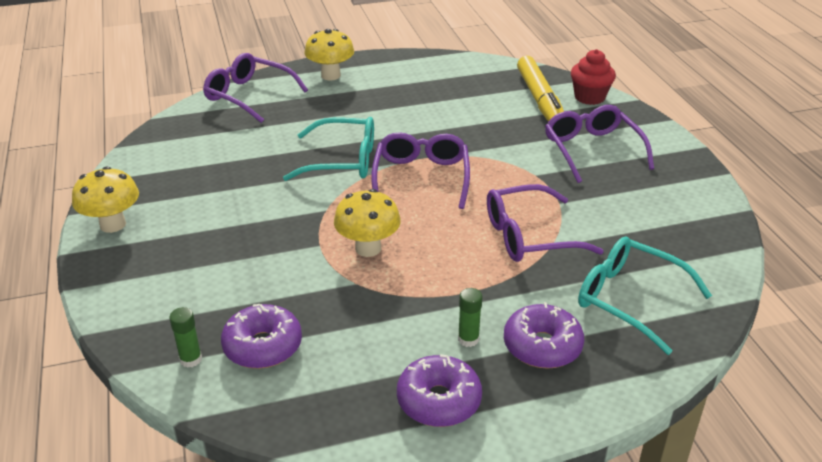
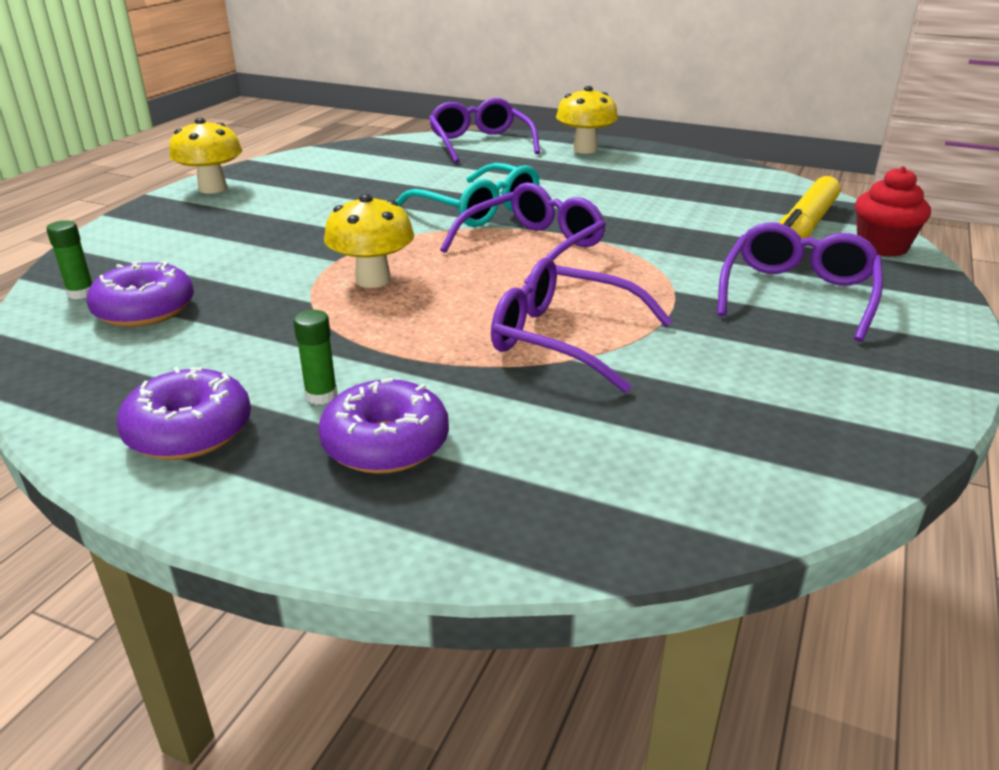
camera: 40 degrees right, 5 degrees down
turquoise glasses [578,236,712,355] -> none

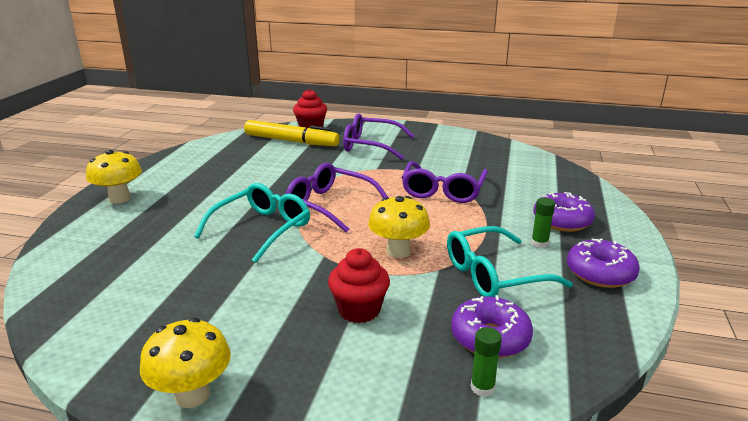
camera: 100 degrees left, 5 degrees down
purple glasses [429,98,540,163] -> none
none -> red cupcake [328,248,390,323]
none -> turquoise glasses [447,226,573,297]

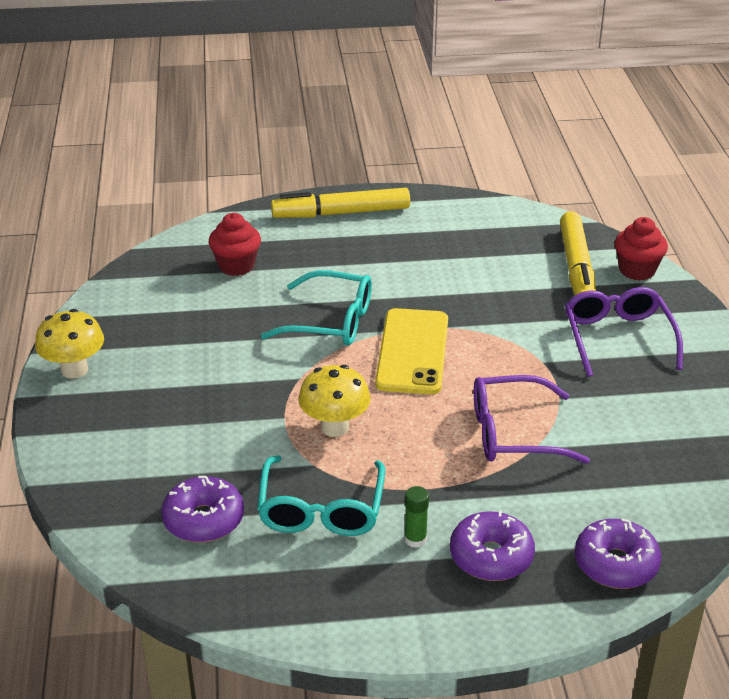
camera: 70 degrees right, 10 degrees up
yellow mushroom [86,150,142,203] -> yellow marker [271,188,410,218]
purple glasses [286,163,389,233] -> yellow phone [375,308,448,395]
red cupcake [328,248,390,323] -> red cupcake moved to [209,213,261,276]
turquoise glasses [447,226,573,297] -> turquoise glasses turned 135 degrees counterclockwise [257,455,385,536]
green glue stick [471,327,502,397] -> none
purple donut [567,238,640,288] -> purple donut moved to [575,518,661,589]

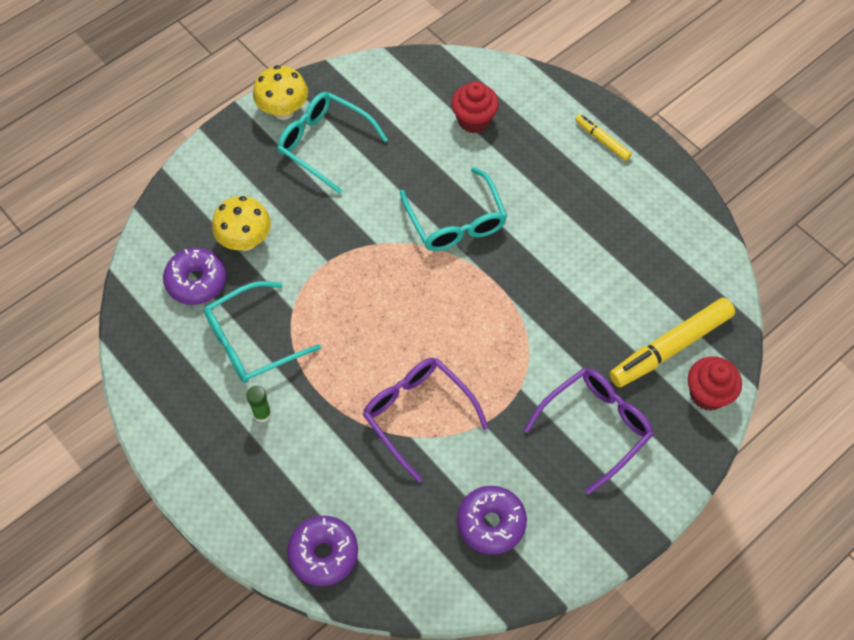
camera: 55 degrees right, 25 degrees up
yellow marker [271,188,410,218] -> yellow marker [575,114,632,161], size x0.51
yellow mushroom [298,365,371,437] -> yellow mushroom moved to [212,196,271,251]
yellow phone [375,308,448,395] -> none
purple donut [450,510,535,581] -> purple donut moved to [457,486,527,555]
none -> turquoise glasses [277,92,388,194]

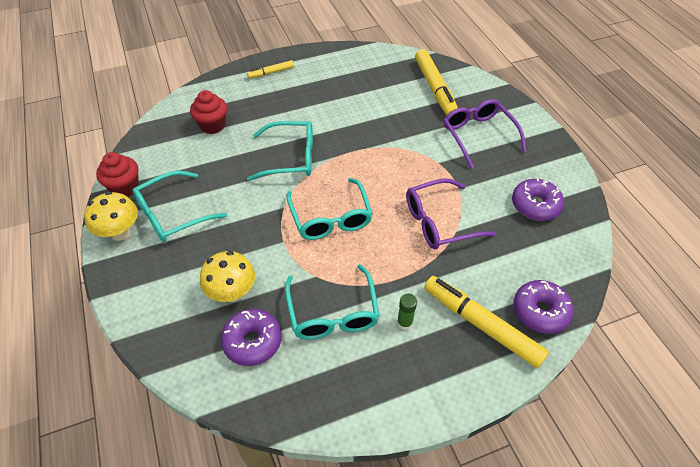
camera: 70 degrees left, 10 degrees down
red cupcake [688,356,742,411] -> red cupcake moved to [96,152,139,197]
none -> turquoise glasses [286,178,373,240]
none -> yellow marker [424,276,549,368]

